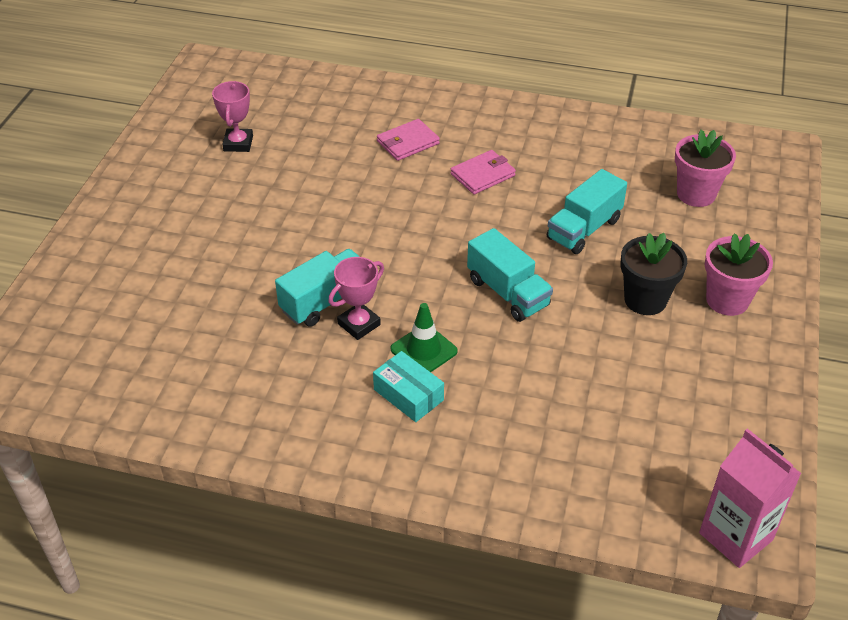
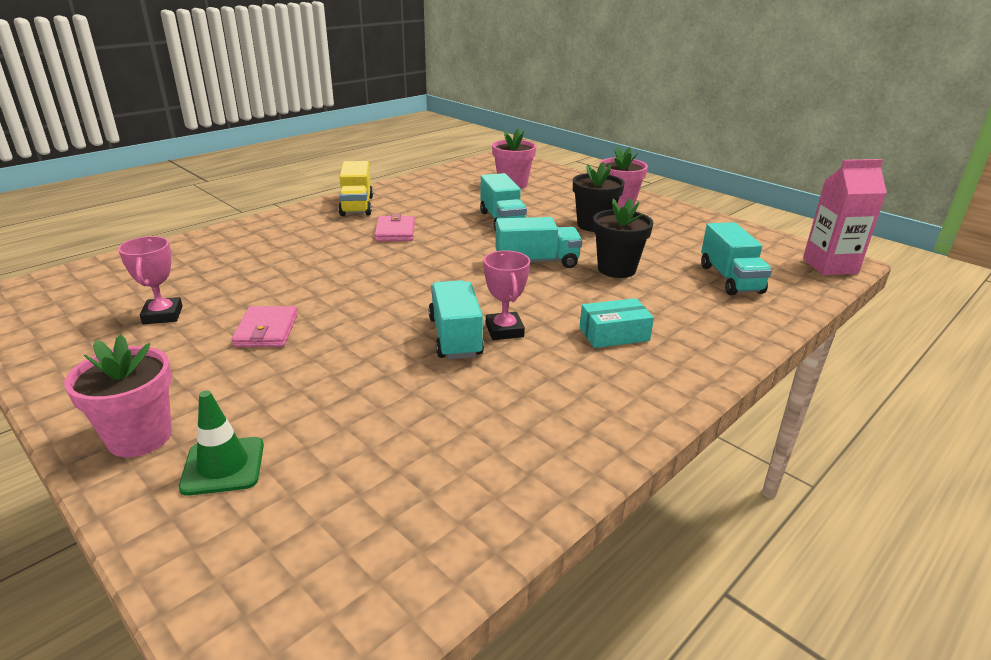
camera: 60 degrees left, 15 degrees down
pink trophy [212,81,253,152] -> pink trophy turned 45 degrees clockwise [118,236,183,324]
pink wallet [377,119,440,161] -> pink wallet moved to [231,306,298,347]
green traffic cone [391,303,458,372] -> green traffic cone moved to [179,391,264,496]
none -> pink flower pot [64,334,172,457]
none -> yellow truck [338,161,373,216]
none -> black flower pot [593,198,653,278]
none -> turquoise truck [701,222,772,295]

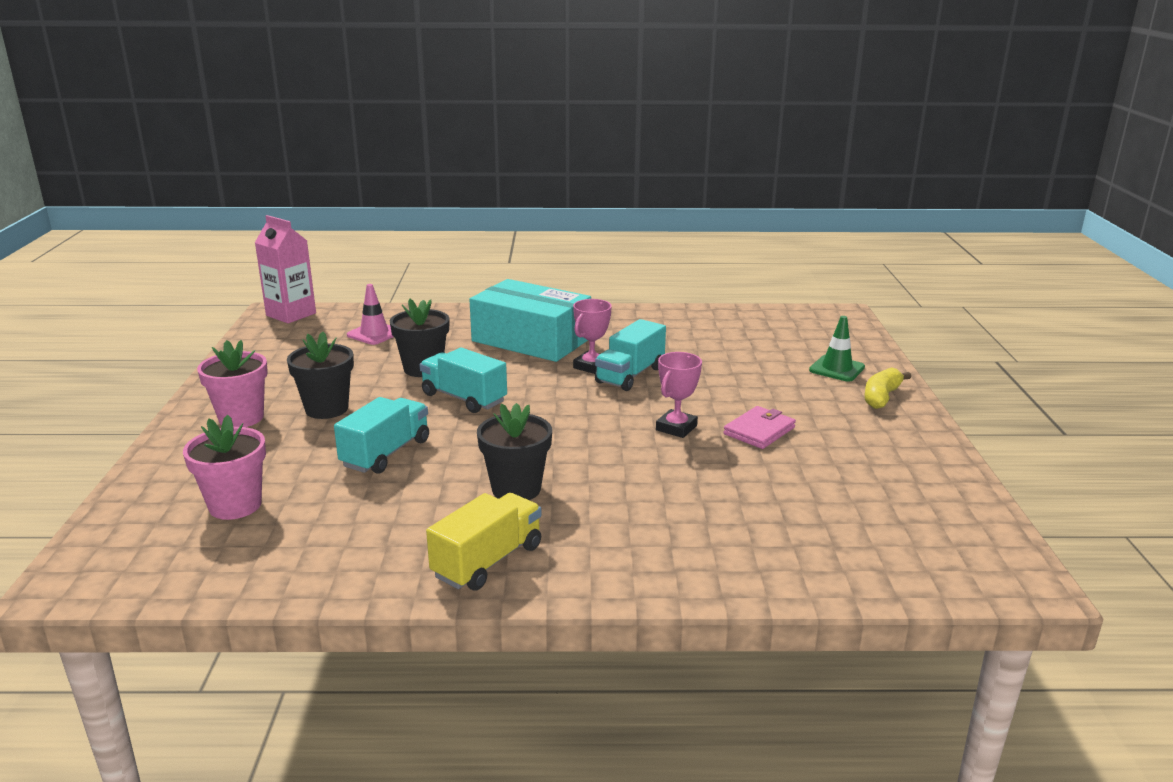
camera: 135 degrees left, 5 degrees down
pink flower pot [64,334,172,457] -> yellow banana [864,367,911,409]
pink trophy [118,236,183,324] -> pink trophy moved to [656,352,702,438]
pink wallet [374,214,415,241] -> black flower pot [477,403,552,500]
turquoise box [580,298,654,348] -> turquoise box [469,279,591,362], size x2.12
turquoise truck [701,222,772,295] -> pink traffic cone [347,284,394,345]

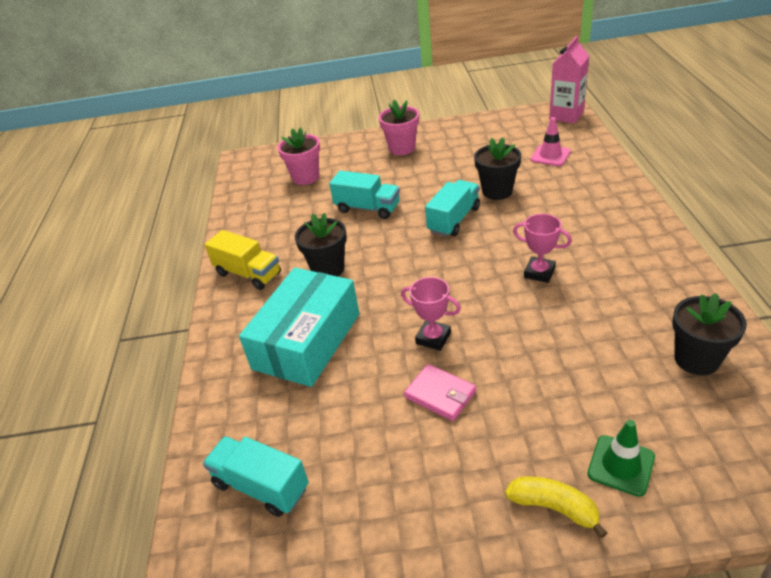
camera: 90 degrees right, 15 degrees up
black flower pot [287,332,354,419] -> black flower pot moved to [672,293,747,375]
turquoise box [469,279,591,362] -> turquoise box moved to [239,268,359,387]
turquoise truck [595,319,666,391] -> turquoise truck moved to [203,436,309,517]

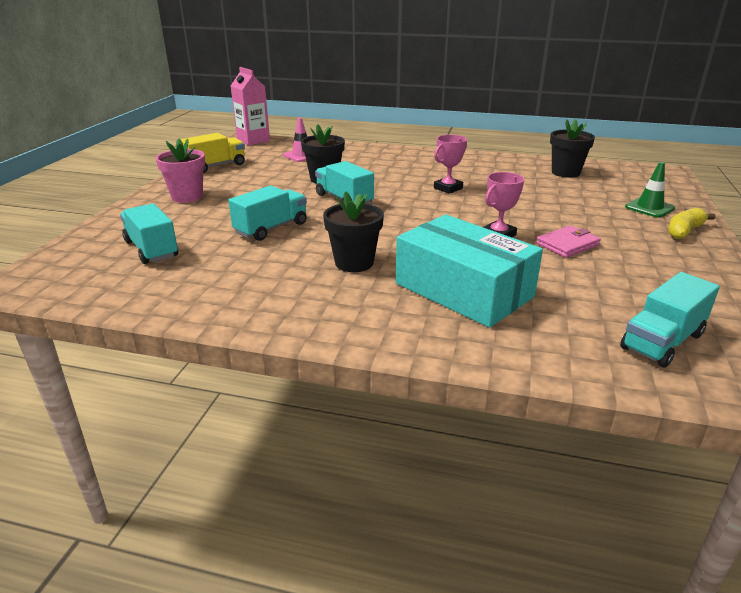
camera: 75 degrees left, 10 degrees down
yellow truck [205,230,281,290] -> yellow truck moved to [180,133,245,173]
pink flower pot [278,127,320,185] -> turquoise truck [120,203,178,264]

